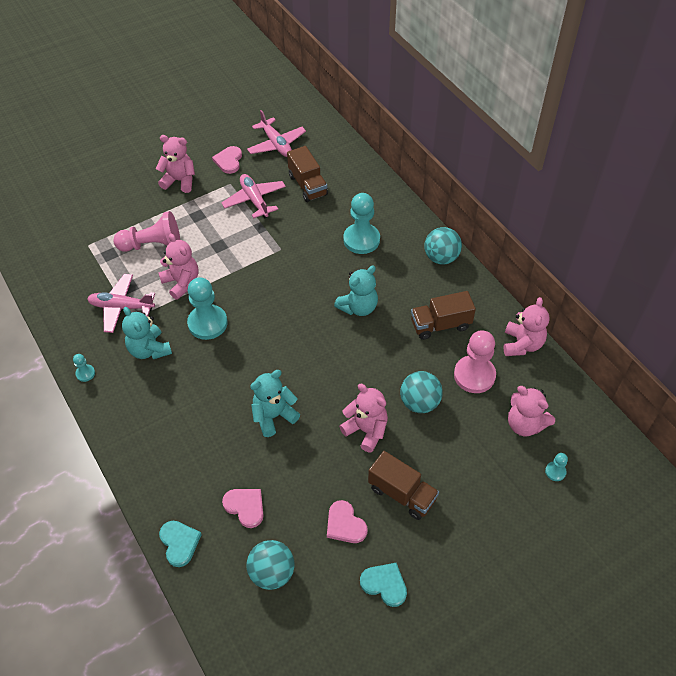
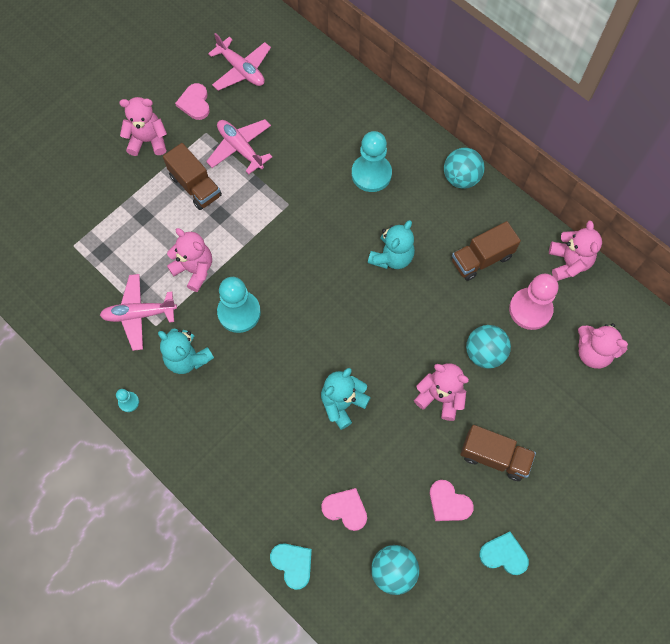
camera: 15 degrees left, 15 degrees up
pink pawn [113,211,180,252] -> none
brown truck [287,146,328,202] -> brown truck moved to [163,143,222,210]
turquoise pawn [545,453,568,481] -> none

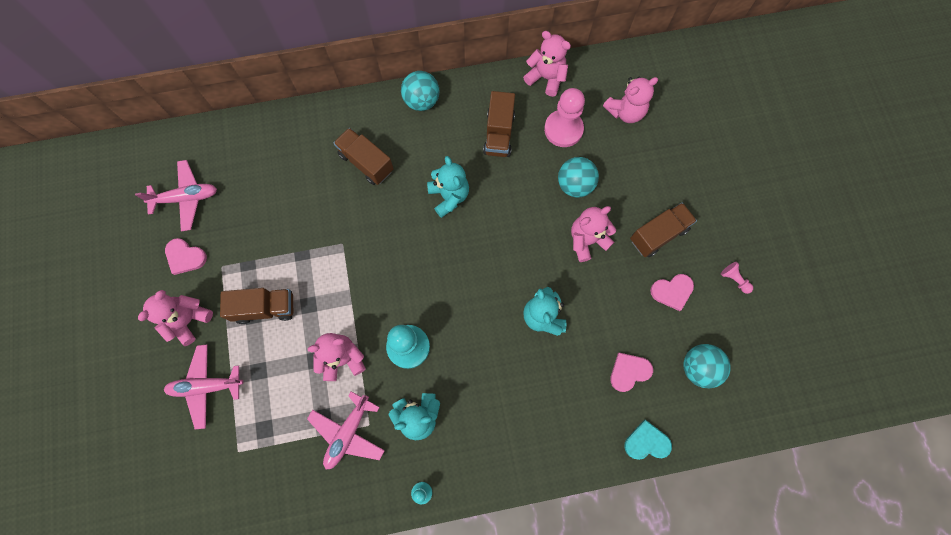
camera: 55 degrees left, 5 degrees up
pink plane [206,119,272,174] -> pink plane moved to [164,345,243,429]
turquoise pawn [352,131,392,192] -> brown truck [333,128,394,185]
turquoise heart [479,532,529,575] -> pink pawn [721,262,753,294]

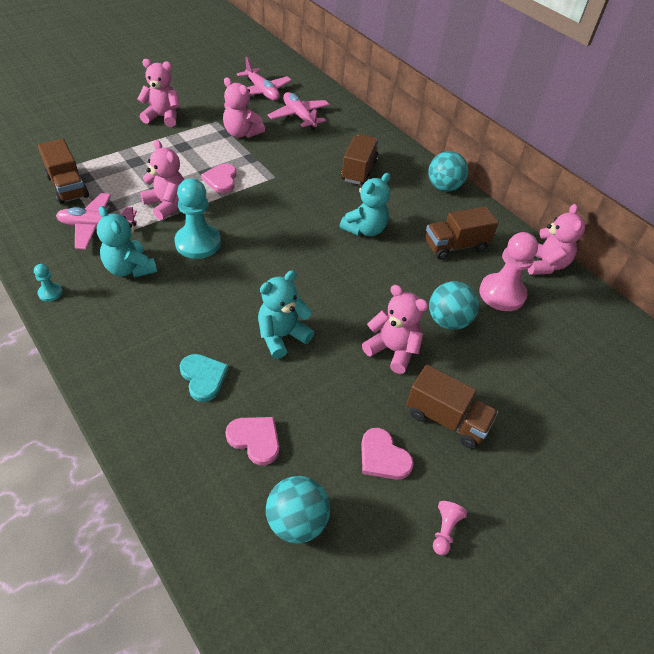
camera: 60 degrees right, 25 degrees down
pink plane [164,345,243,429] -> pink plane moved to [268,92,330,130]
pink heart [165,238,207,275] -> pink heart moved to [201,163,237,193]
brown truck [220,288,293,324] -> brown truck moved to [38,139,89,204]
pink teddy bear [603,77,658,123] -> pink teddy bear moved to [223,77,265,138]
turquoise heart [624,420,672,460] -> turquoise heart moved to [180,354,229,402]

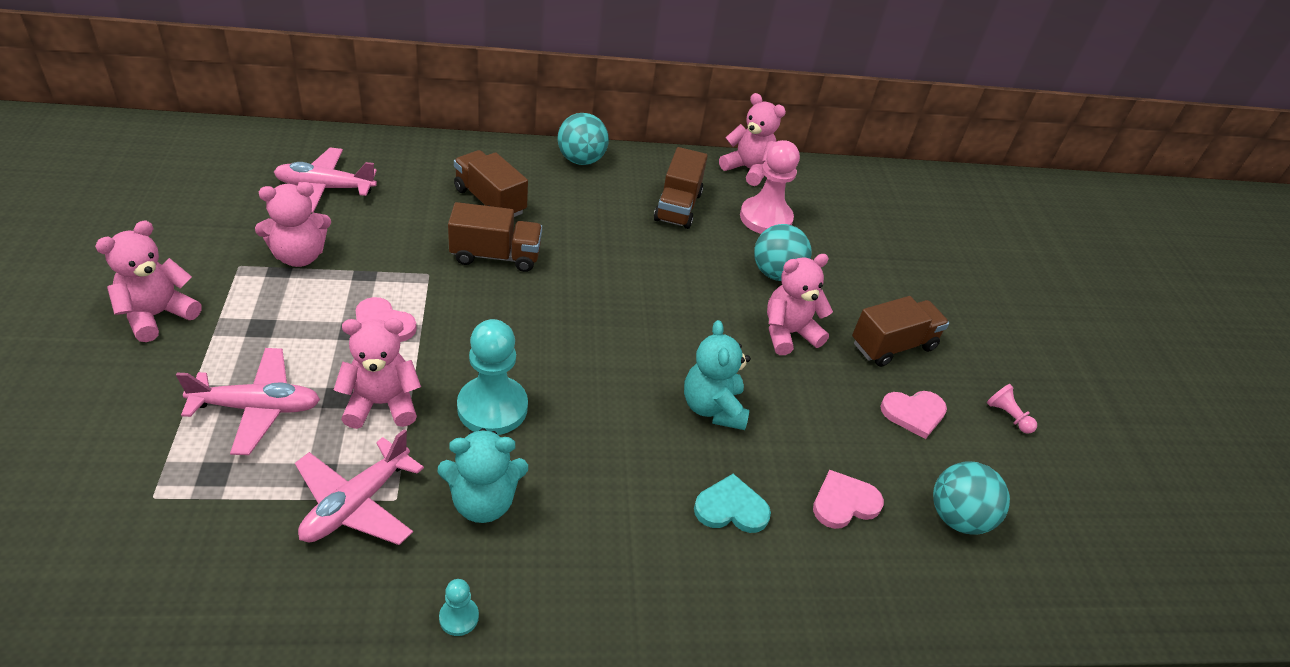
camera: 60 degrees left, 5 degrees down
brown truck [38,139,89,204] -> brown truck moved to [448,202,542,272]
pink plane [237,57,292,101] -> pink plane moved to [176,348,320,455]
turquoise teddy bear [339,173,390,236] -> none

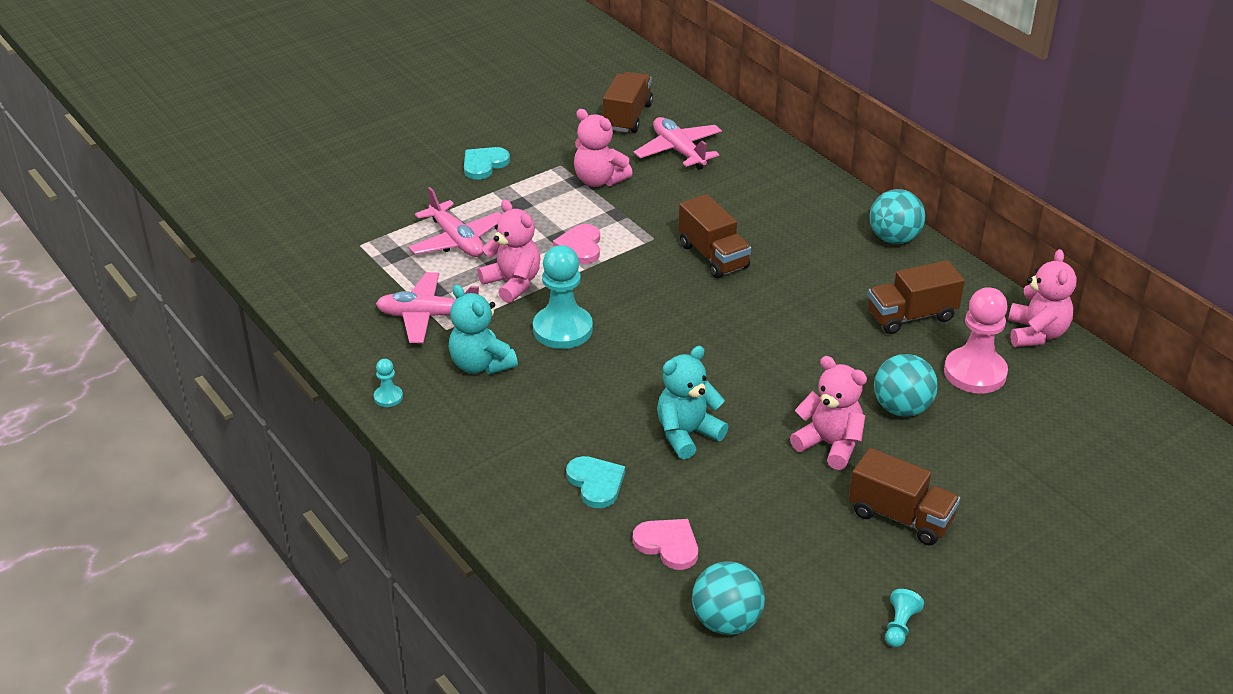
camera: 65 degrees right, 5 degrees down
pink teddy bear [95,221,201,342] -> turquoise heart [464,147,510,180]
brown truck [454,150,528,217] -> brown truck moved to [603,72,653,133]
pink heart [880,391,947,439] -> none
pink pawn [987,384,1037,434] -> turquoise pawn [885,589,924,647]

